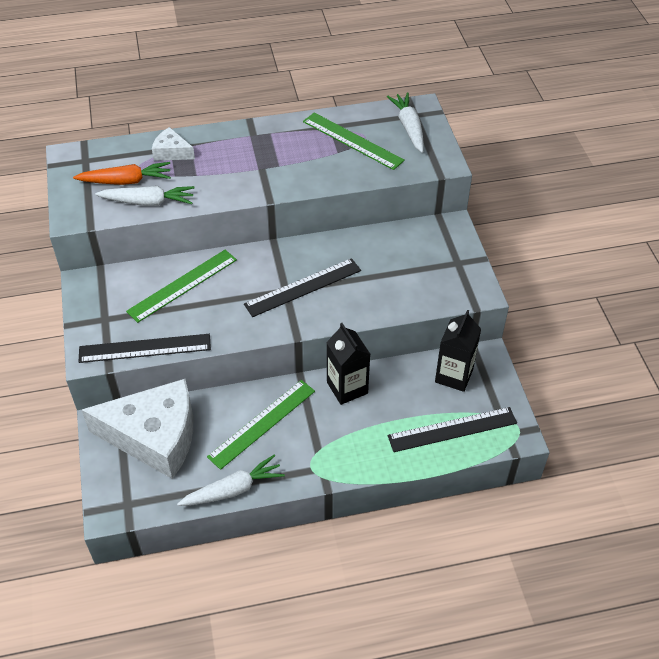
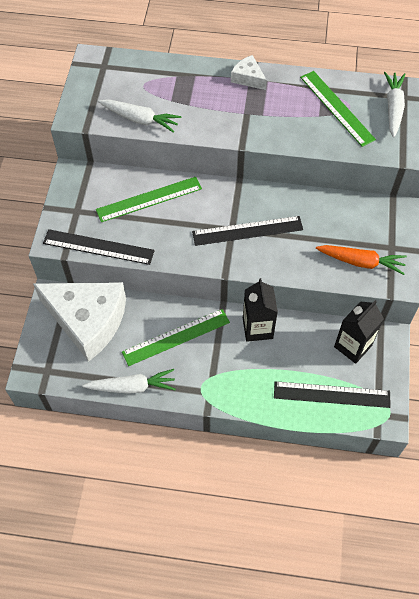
camera: 20 degrees right, 10 degrees up
orange carrot [73,162,171,185] -> orange carrot moved to [316,245,407,275]
white cheese [152,127,195,161] -> white cheese moved to [231,55,267,90]

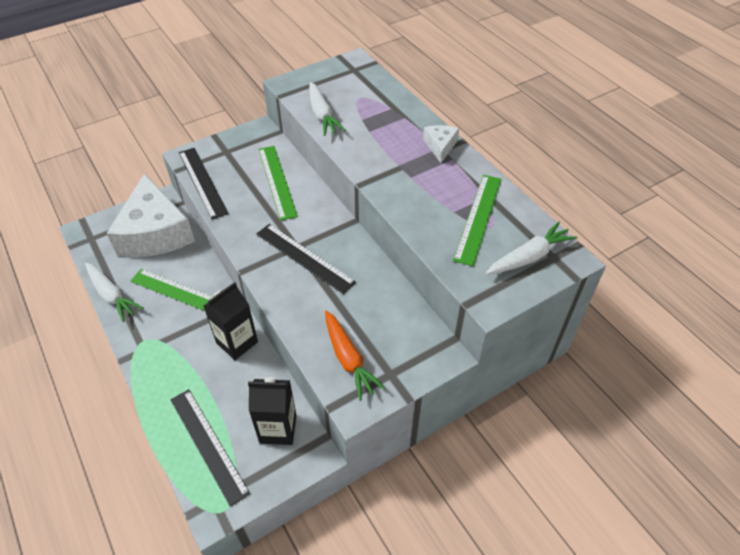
camera: 50 degrees right, 10 degrees down
green ruler [96,177,202,222] -> green ruler turned 45 degrees clockwise [258,146,298,221]

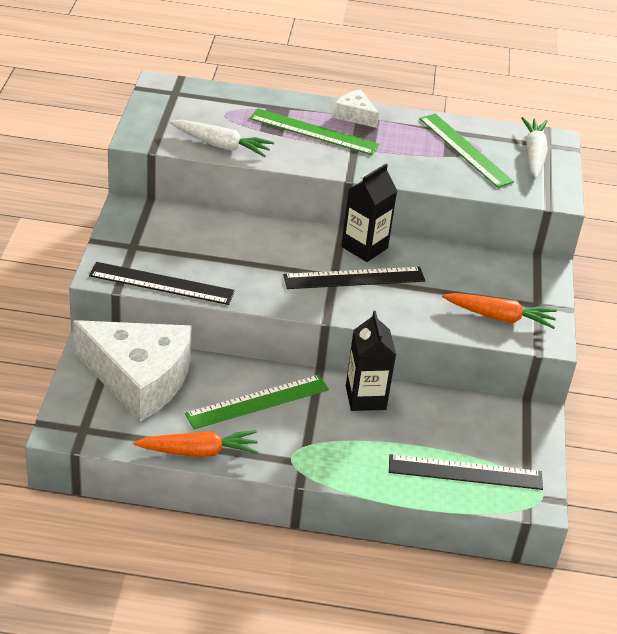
camera: 55 degrees left, 10 degrees down
white carrot [85,263,144,322] -> orange carrot [133,430,259,457]
black carton [248,377,296,445] -> black carton moved to [341,164,397,262]
green ruler [258,146,298,221] -> green ruler moved to [249,108,379,155]

